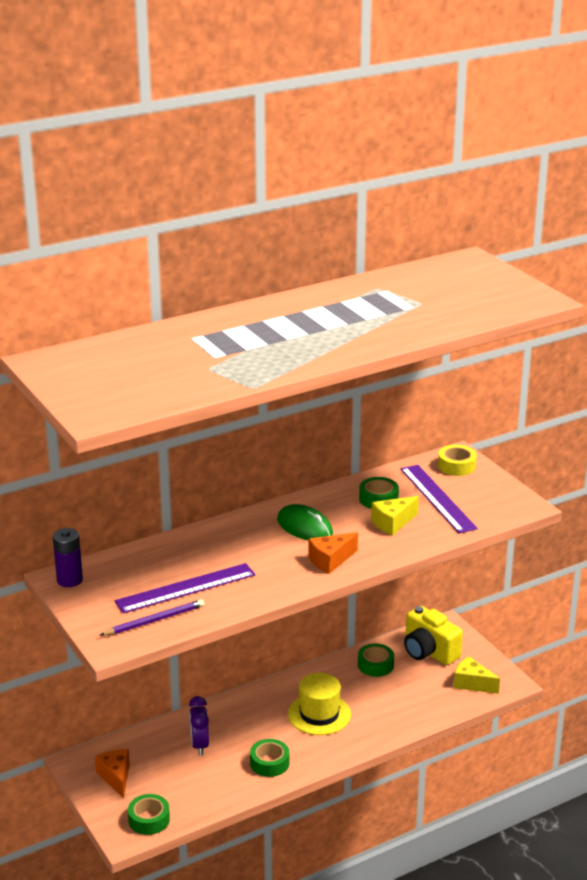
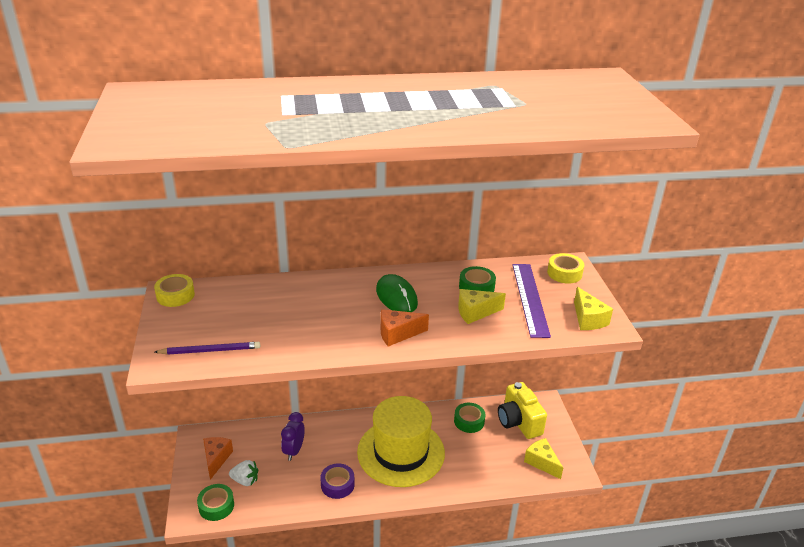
camera: 20 degrees right, 5 degrees up
purple battery [53,528,83,587] -> yellow tape [154,274,195,307]
purple ruler [115,563,255,613] -> none
green tape [250,739,289,777] -> purple tape [320,463,355,499]
yellow hat [288,673,351,735] -> yellow hat [357,396,445,487], size x1.63
none -> white strawberry [229,460,258,486]
none -> yellow cheese [574,287,613,330]

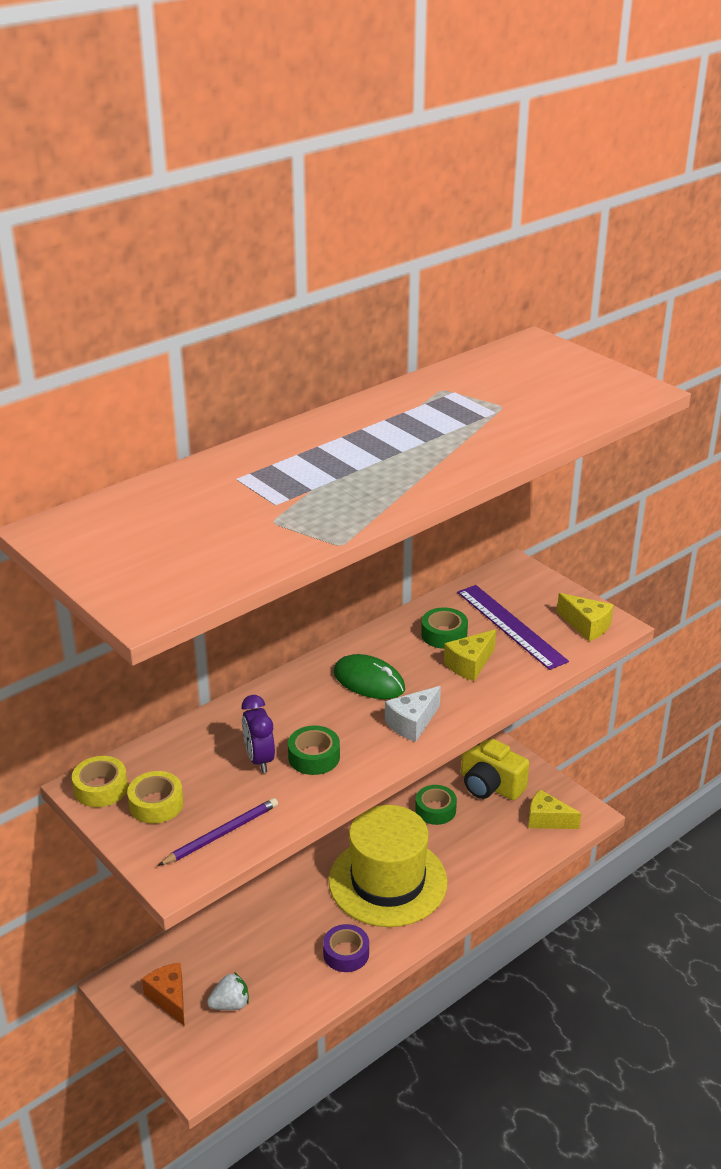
camera: 30 degrees left, 0 degrees up
green tape [197,484,234,521] -> green tape moved to [288,725,340,775]
purple clock [281,412,305,461] -> purple clock moved to [242,695,275,773]
orange cheese [381,309,429,346] -> white cheese [385,686,441,742]
yellow tape [547,253,584,284] -> yellow tape moved to [127,771,184,824]

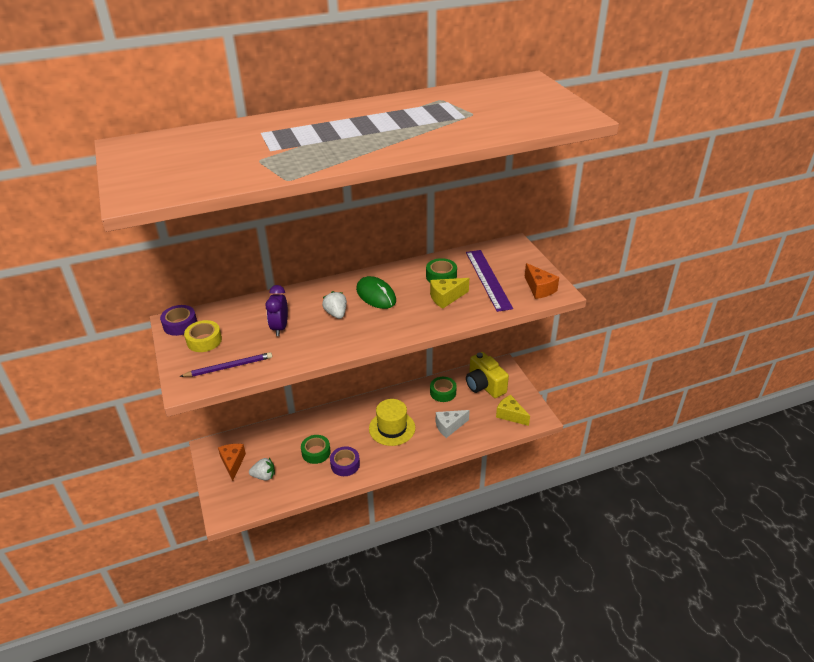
camera: 20 degrees right, 5 degrees up
yellow tape [72,756,128,807] -> purple tape [160,305,197,336]
green tape [288,725,340,775] -> green tape moved to [301,435,331,464]
yellow hat [329,805,448,927] -> yellow hat [369,399,415,446], size x0.61
white cheese [385,686,441,742] -> white cheese moved to [436,410,470,438]
yellow cheese [557,593,614,641] -> orange cheese [524,263,559,299]
none -> white strawberry [322,291,347,319]

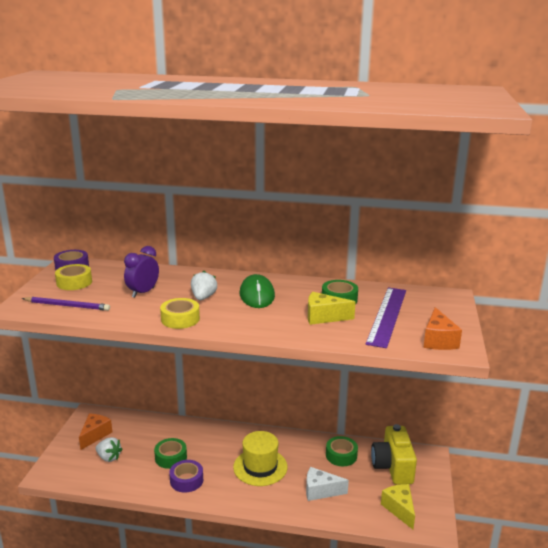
camera: 30 degrees right, 15 degrees down
none -> yellow tape [160,298,200,329]

